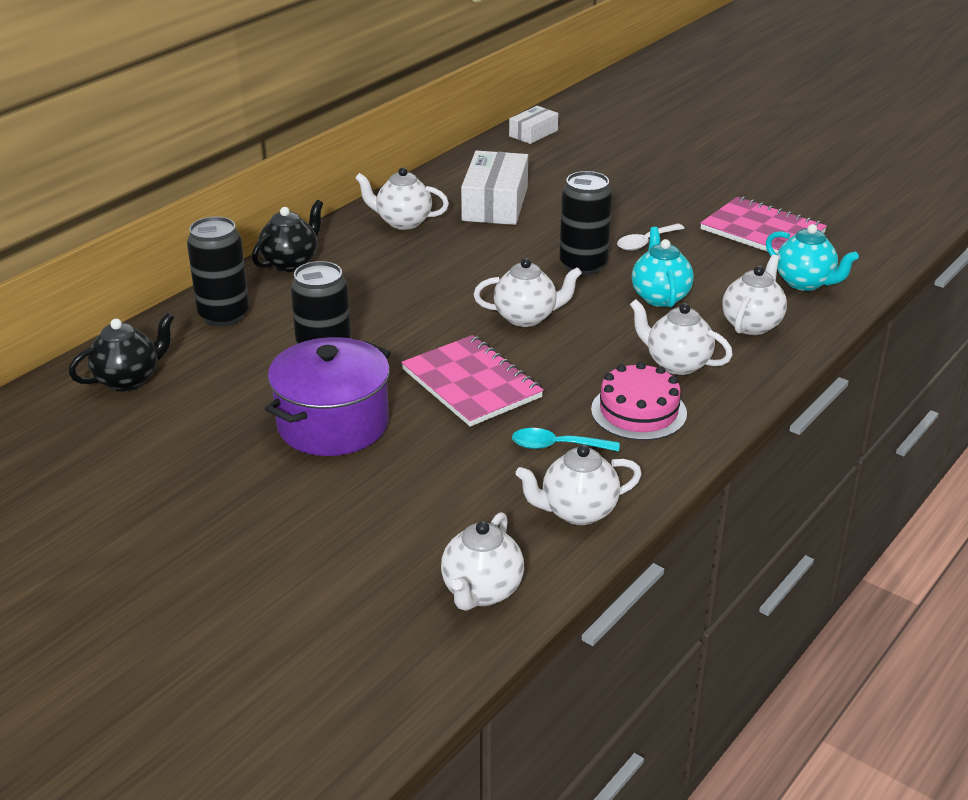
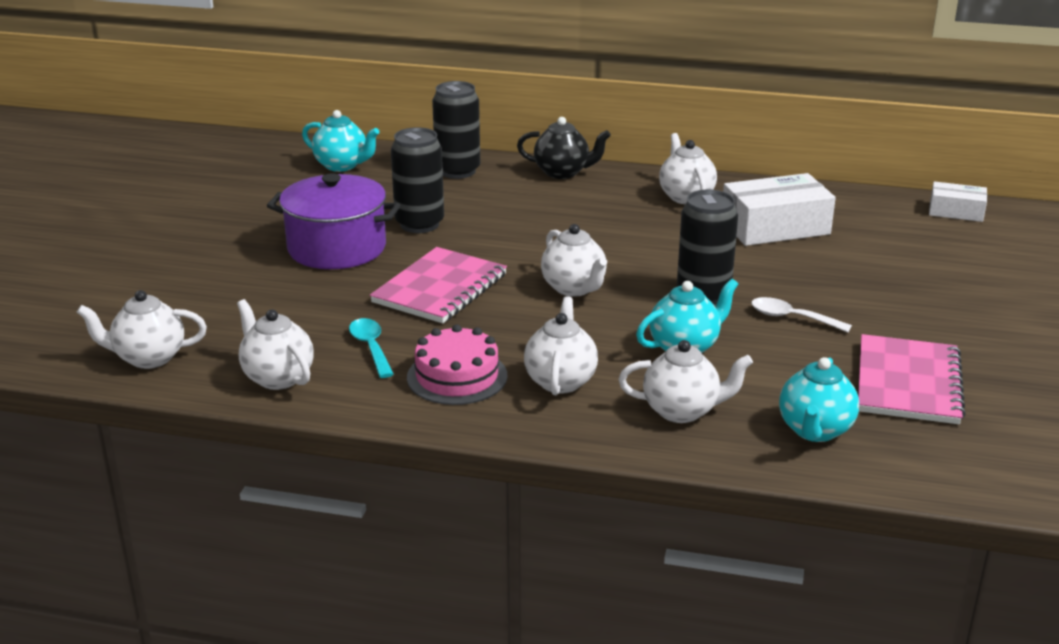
camera: 65 degrees right, 5 degrees down
black teapot [69,312,174,392] -> turquoise teapot [302,110,380,172]

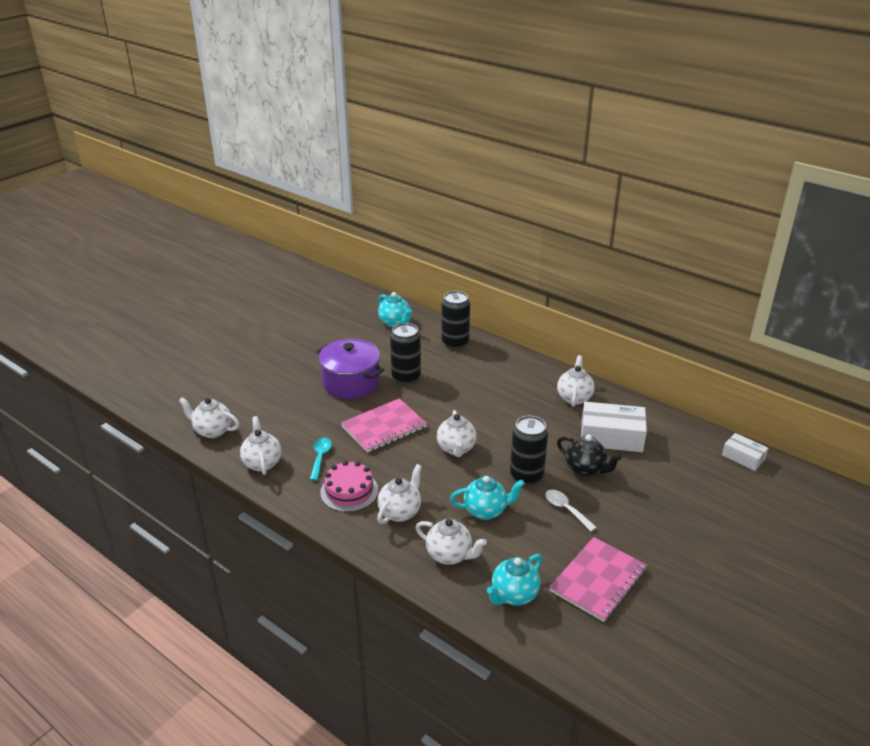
camera: 25 degrees right, 5 degrees up
black teapot [517,117,611,179] -> black teapot moved to [557,435,622,477]

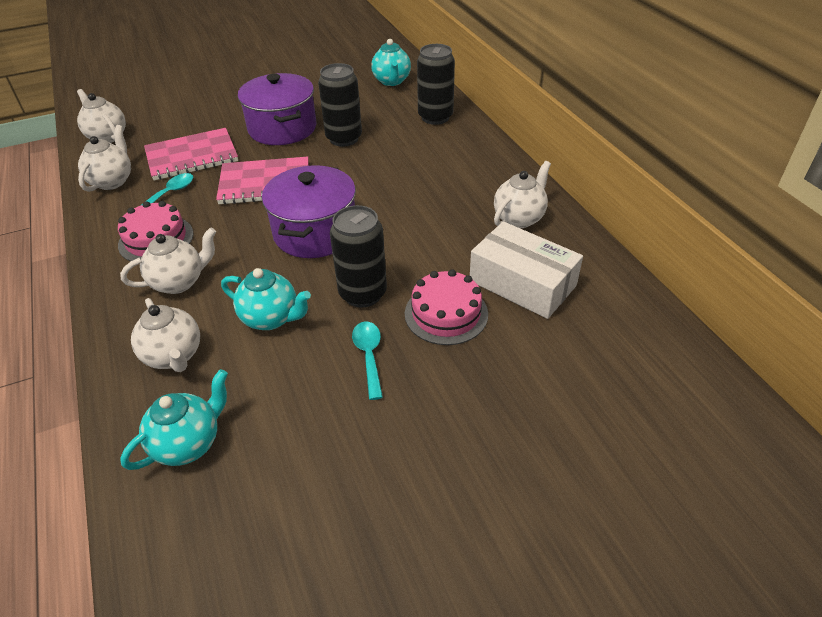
camera: 30 degrees right, 10 degrees up
white teapot [437,410,476,457] -> purple pot [262,165,356,258]
turquoise teapot [487,554,542,606] -> turquoise teapot turned 150 degrees clockwise [120,369,228,470]
white spoon [545,490,597,531] -> turquoise spoon [352,322,383,400]
pink notebook [549,537,647,622] -> pink notebook moved to [144,128,238,180]
black teapot [557,435,622,477] -> pink cake [405,269,488,345]
white box [722,433,768,471] -> none

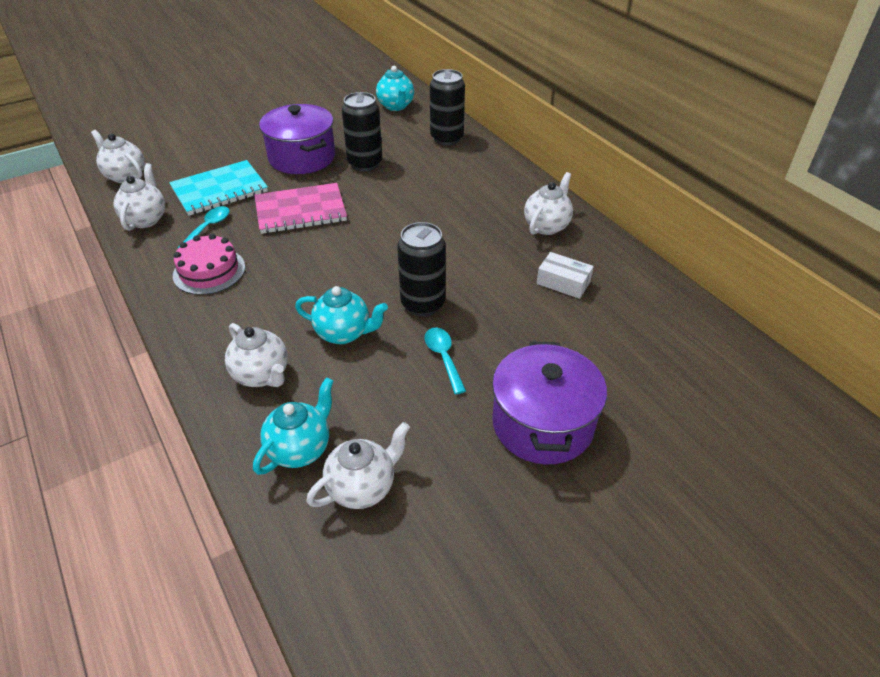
camera: 10 degrees left, 0 degrees up
white teapot [120,227,216,294] -> white teapot moved to [306,422,410,509]
pink notebook [144,128,238,180] -> turquoise notebook [169,160,268,216]
purple pot [262,165,356,258] -> purple pot moved to [492,341,607,465]
pink cake [405,269,488,345] -> none
white box [470,221,583,319] -> white box [537,252,594,299], size x0.57

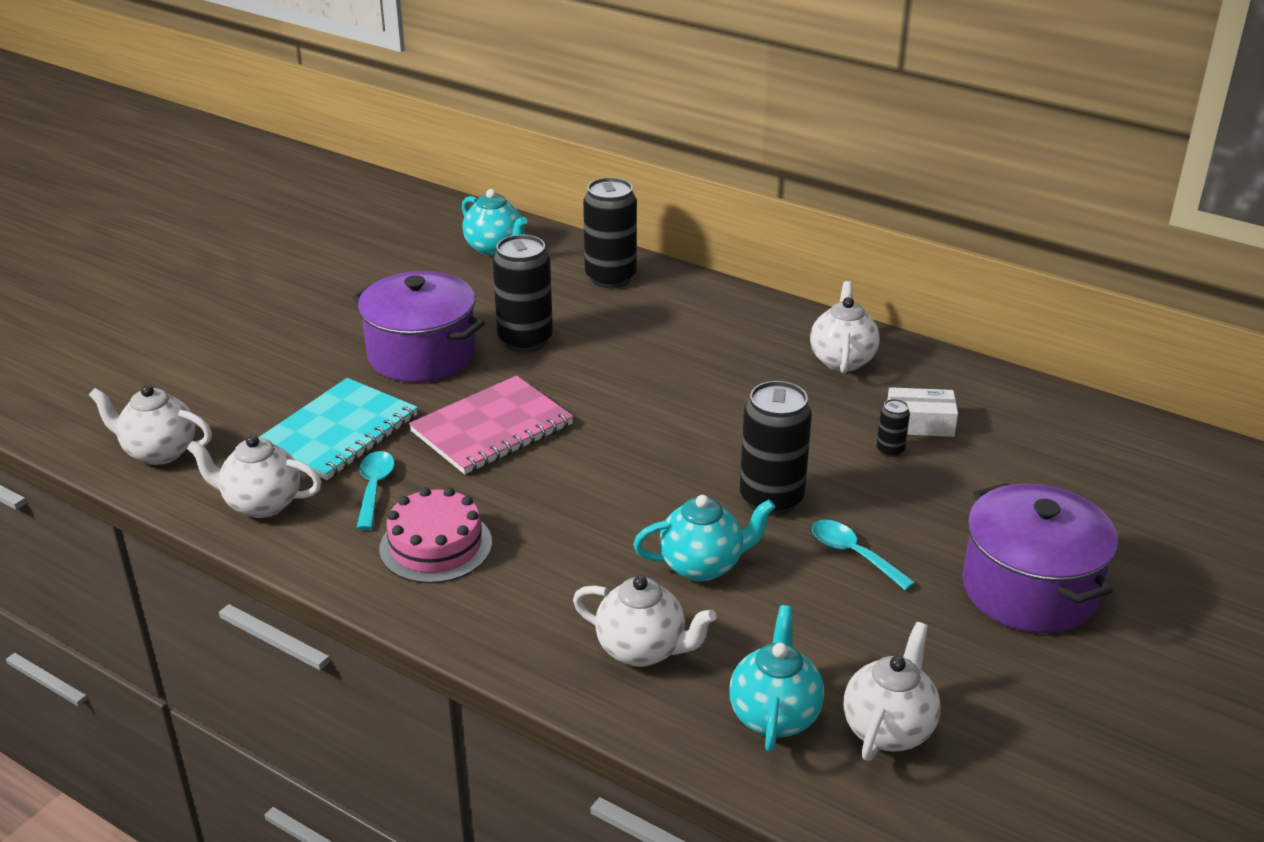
camera: 25 degrees left, 10 degrees down
white teapot [113,163,165,231] -> white teapot turned 60 degrees counterclockwise [187,435,322,518]
none -> black can [877,399,910,457]

